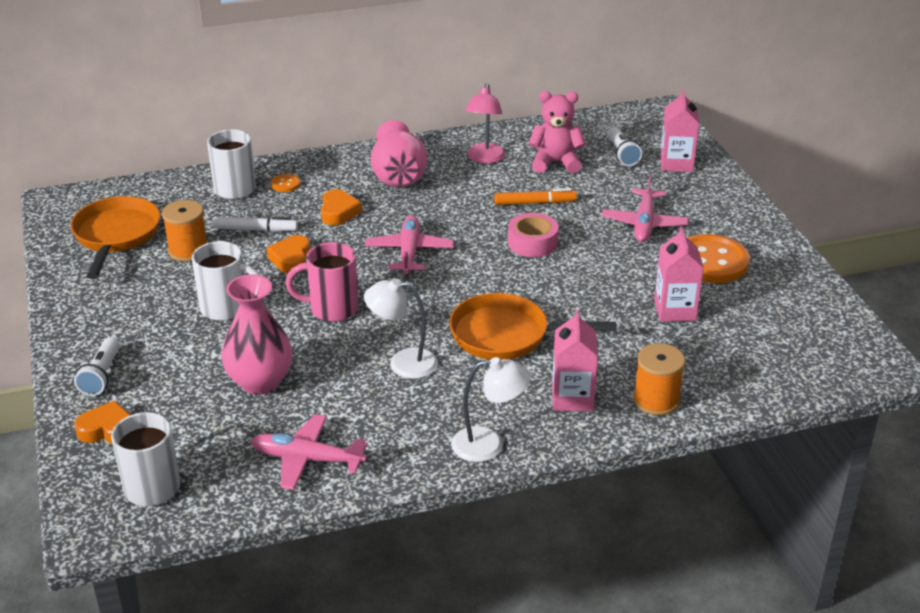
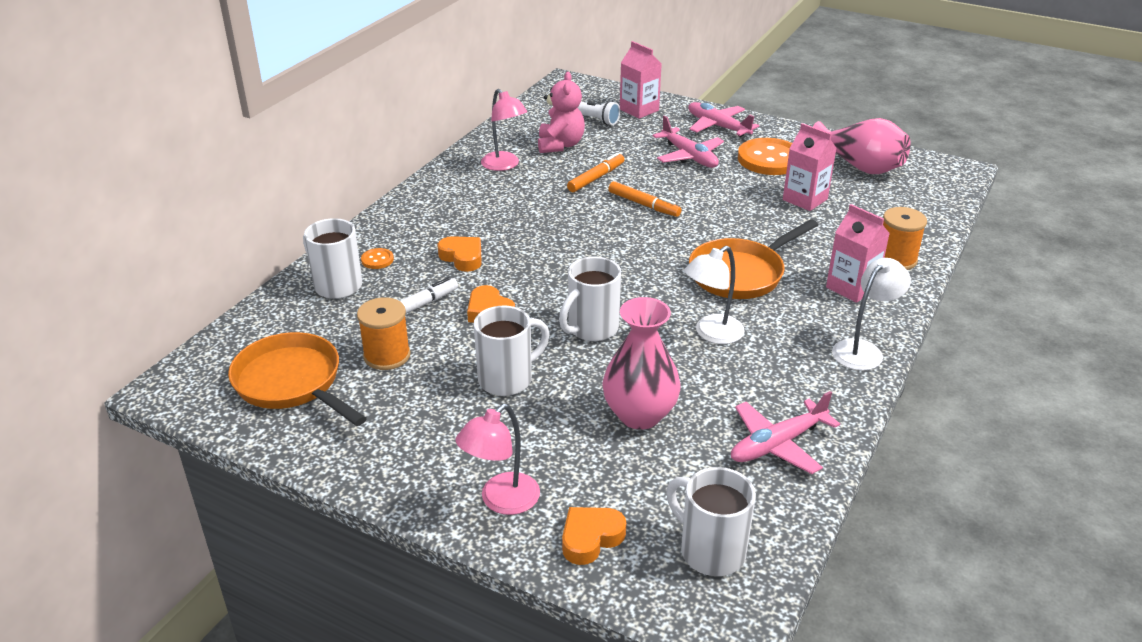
camera: 45 degrees left, 0 degrees up
white flashlight [74,337,120,396] -> pink lamp [456,404,540,515]
pink mug [286,242,358,322] -> white mug [559,256,621,341]
pink plane [365,215,454,274] -> pink plane moved to [688,102,759,137]
pink vase [371,120,427,187] -> pink vase moved to [813,118,910,174]
pink tape [508,213,559,257] -> orange marker [609,181,682,217]
pink teddy bear [528,91,586,174] -> pink teddy bear turned 135 degrees clockwise [538,72,585,153]

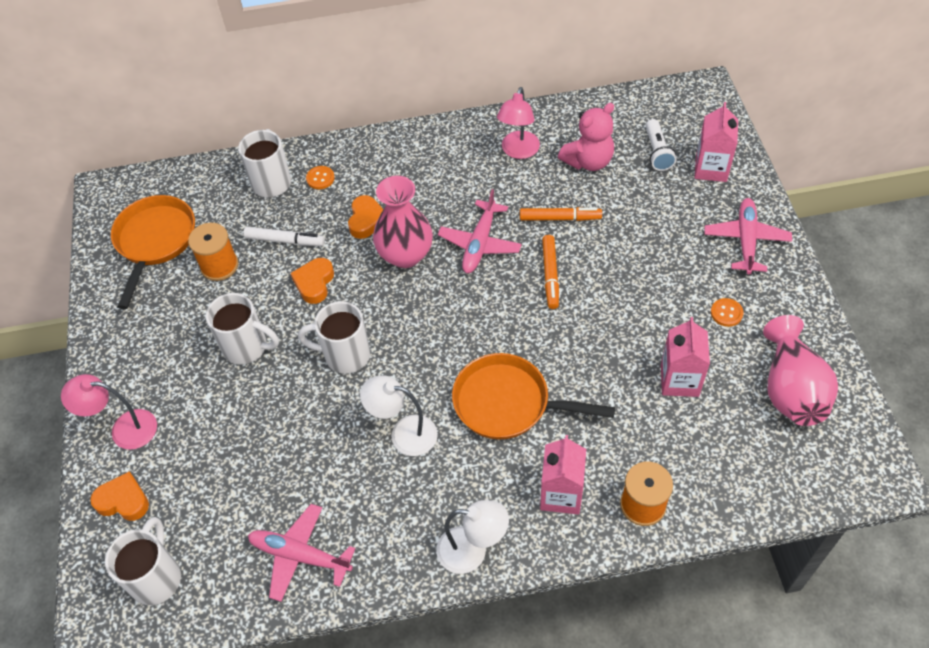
camera: 55 degrees right, 20 degrees up
pink vase [602,297,681,430] -> pink vase moved to [373,176,433,268]
pink plane [653,115,724,168] -> pink plane moved to [438,189,522,273]
orange button [738,138,792,175] -> orange button [711,298,743,327], size x0.43

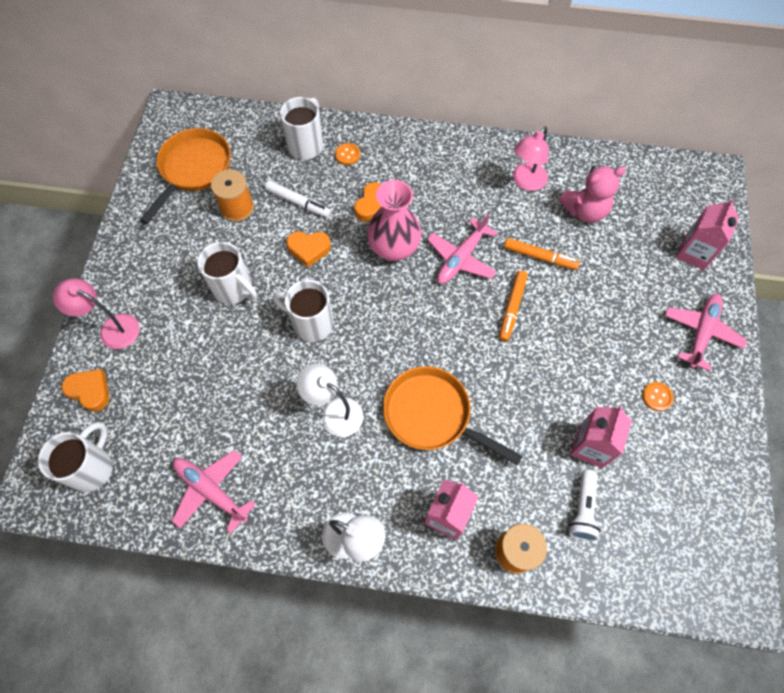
camera: 15 degrees right, 10 degrees up
orange heart [291,258,334,304] -> orange heart turned 120 degrees counterclockwise [286,231,331,267]
white flashlight [646,119,677,171] -> white flashlight moved to [569,470,600,541]
pink vase [763,315,838,426] -> none

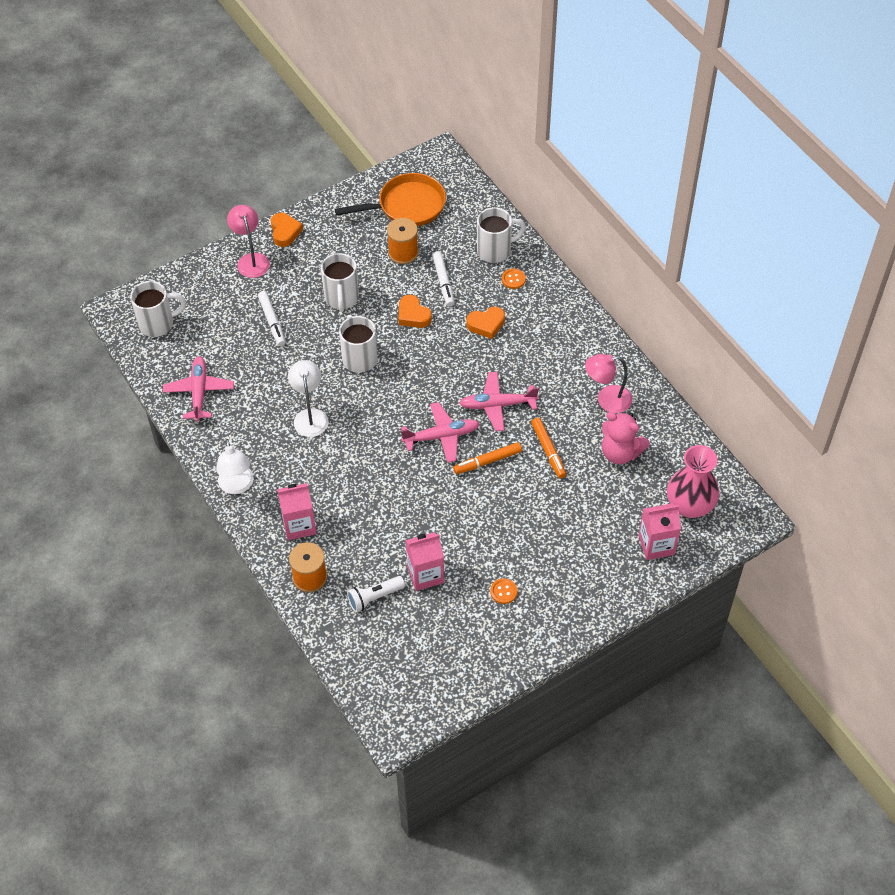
camera: 50 degrees right, 10 degrees down
orange heart [61,369,109,412] -> orange heart moved to [271,213,303,247]
pink vase [367,180,422,261] -> pink vase moved to [667,445,719,518]
orange pan [383,366,523,466] -> none
pink plane [665,294,747,371] -> pink plane moved to [401,402,480,463]
none -> white marker [258,291,286,346]

